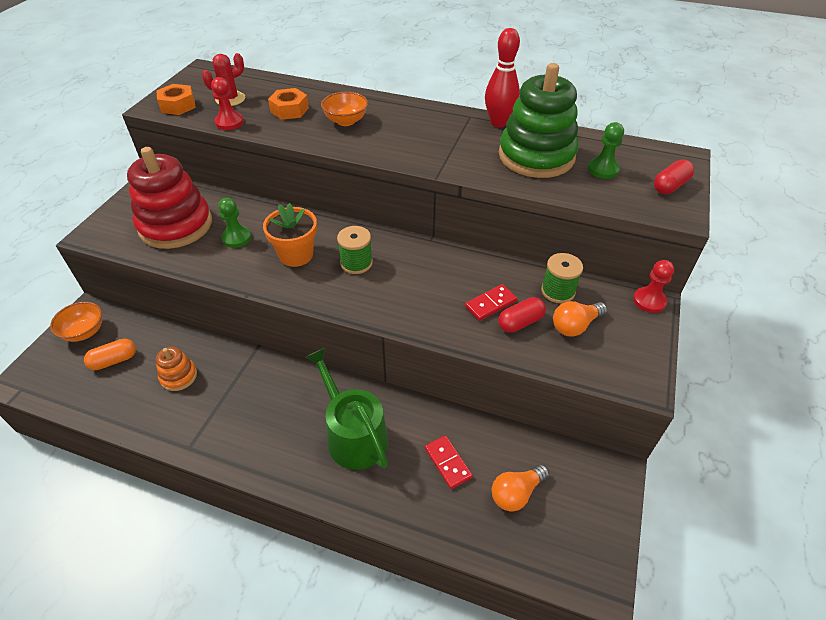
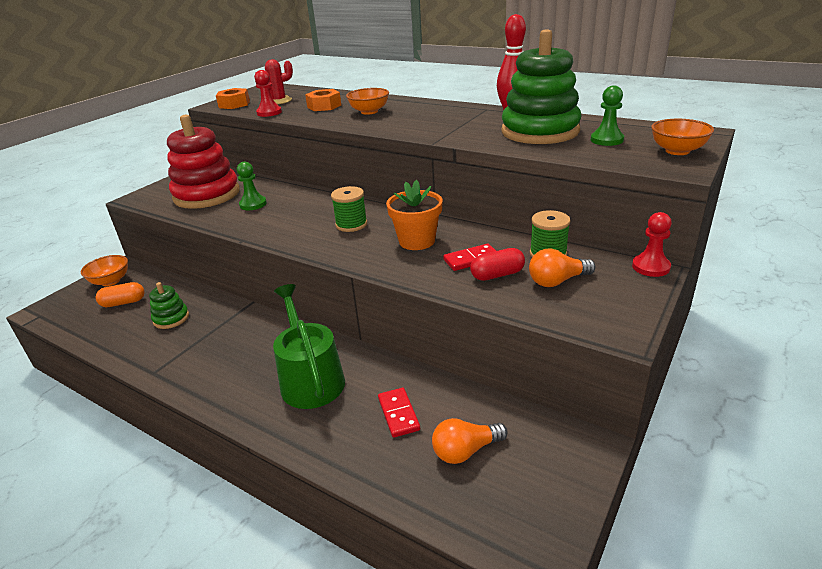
camera: 15 degrees right, 15 degrees down
orange stacking toy [156,347,197,391] -> green stacking toy [149,282,189,329]
orange flower pot [263,203,317,267] -> orange flower pot moved to [386,180,443,250]
red capsule [654,159,694,194] -> orange bowl [651,119,714,155]

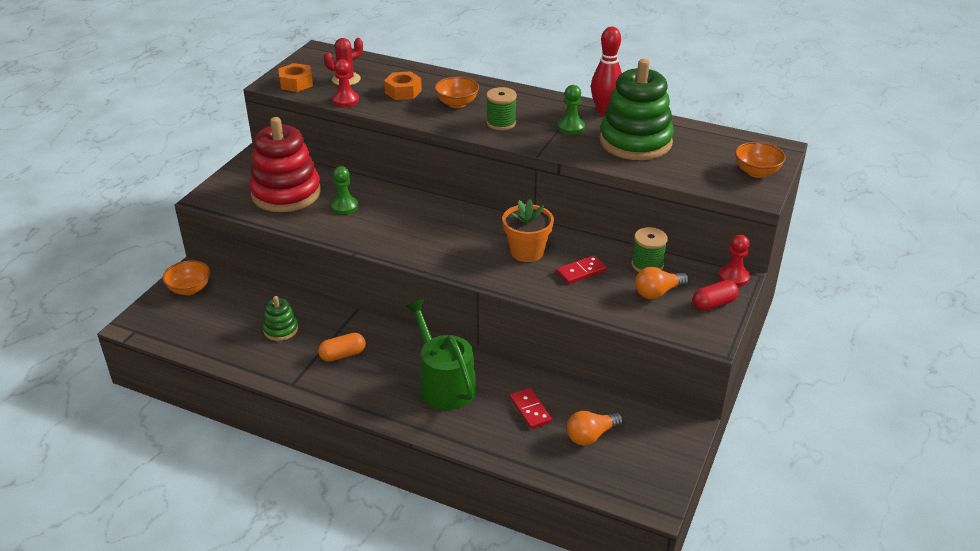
camera: 10 degrees left, 5 degrees up
orange capsule [96,282,145,307] -> orange capsule moved to [318,333,366,362]
green spool [331,186,367,232] -> green spool moved to [486,87,517,130]
red capsule [470,248,525,281] -> red capsule moved to [693,280,739,311]
green pawn [591,86,624,146] -> green pawn moved to [557,85,585,135]

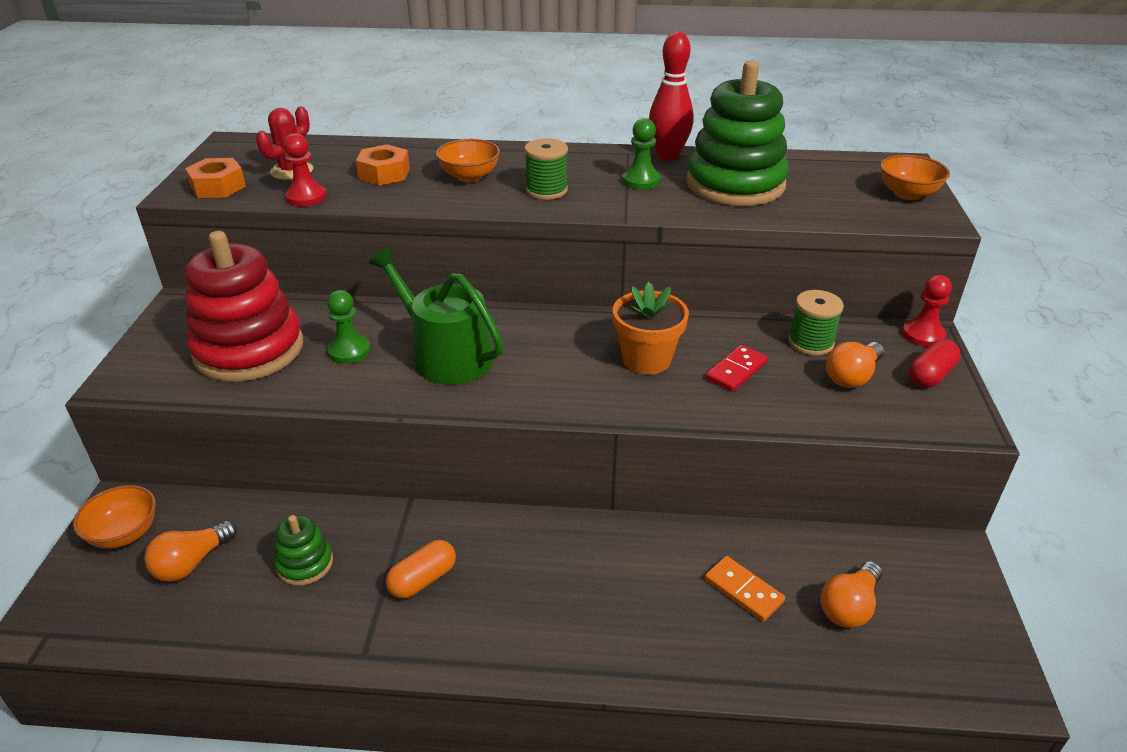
camera: 20 degrees left, 0 degrees up
green watering can [405,299,477,410] -> green watering can moved to [368,247,504,385]
red domino [510,388,552,429] -> orange domino [705,556,785,622]
none -> orange light bulb [144,520,237,582]

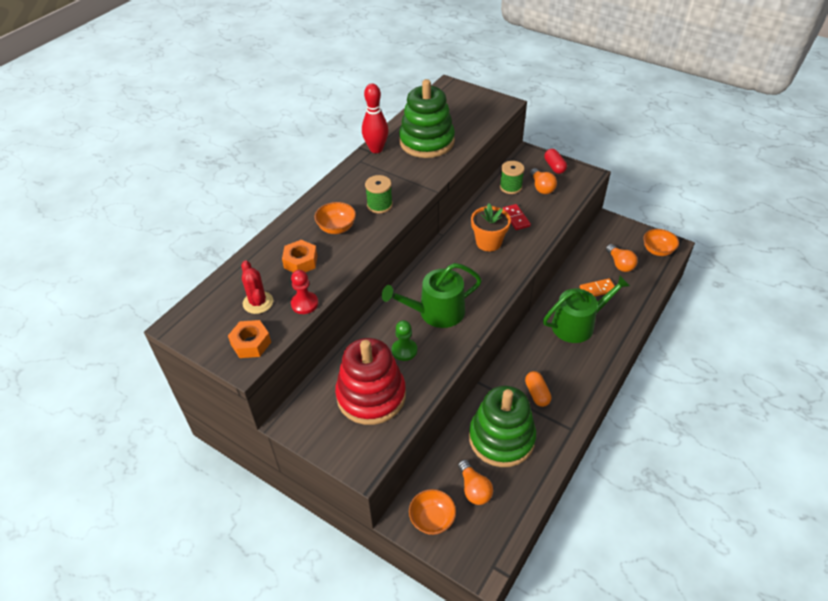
camera: 60 degrees left, 10 degrees up
green stacking toy [274,515,333,586] -> green stacking toy [469,385,536,467], size x2.15
green pawn [622,118,661,190] -> none
orange bowl [880,155,950,200] -> orange bowl moved to [643,229,679,256]
red pawn [902,275,952,347] -> none
none -> green watering can [543,275,630,343]

